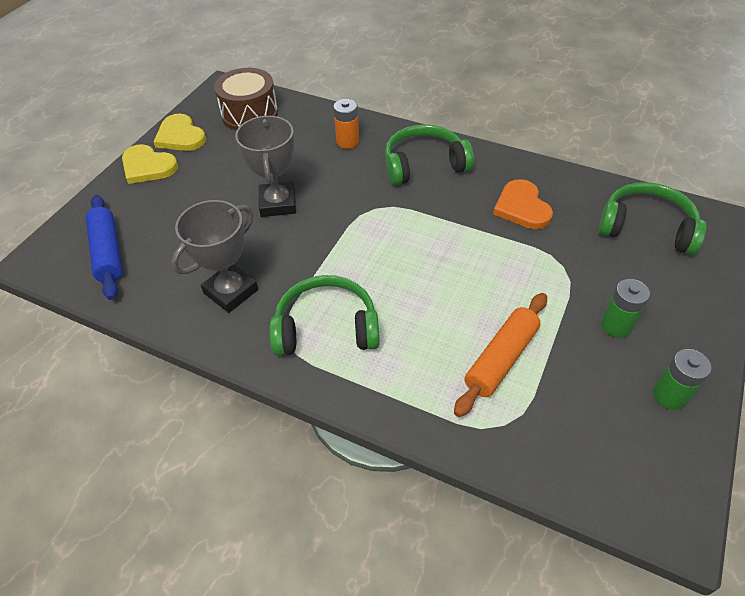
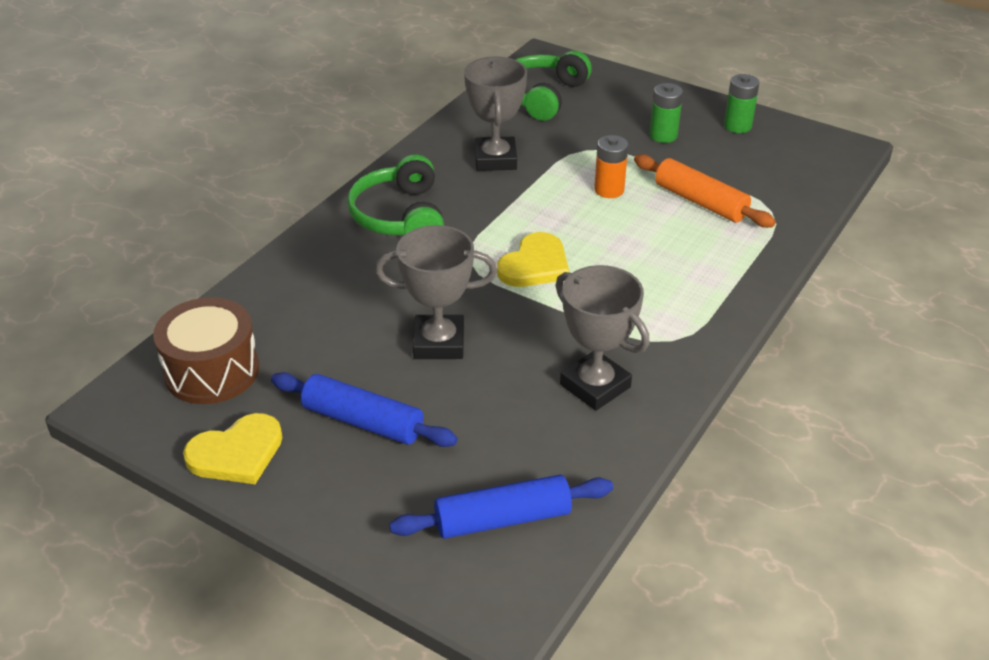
camera: 85 degrees left, 10 degrees down
yellow heart [122,144,178,184] -> yellow heart moved to [497,232,569,287]
green headphones [270,275,379,356] -> none
orange battery [333,99,359,149] -> orange battery moved to [594,135,628,198]
orange heart [493,179,553,229] -> grey trophy [464,56,527,171]
none -> blue rolling pin [271,372,458,447]

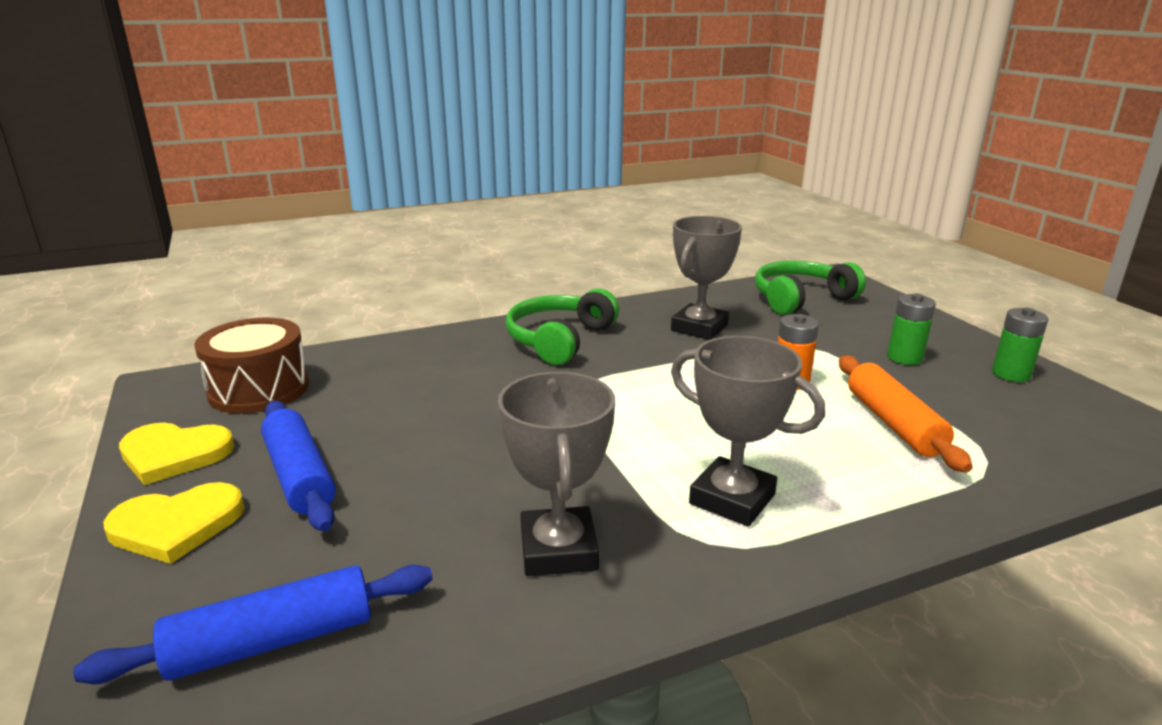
camera: 35 degrees right, 15 degrees down
grey trophy [375,225,497,359] -> grey trophy moved to [671,336,825,527]
blue rolling pin [389,475,613,539] -> blue rolling pin turned 45 degrees counterclockwise [73,565,433,684]
yellow heart [497,232,569,287] -> yellow heart moved to [103,482,245,564]

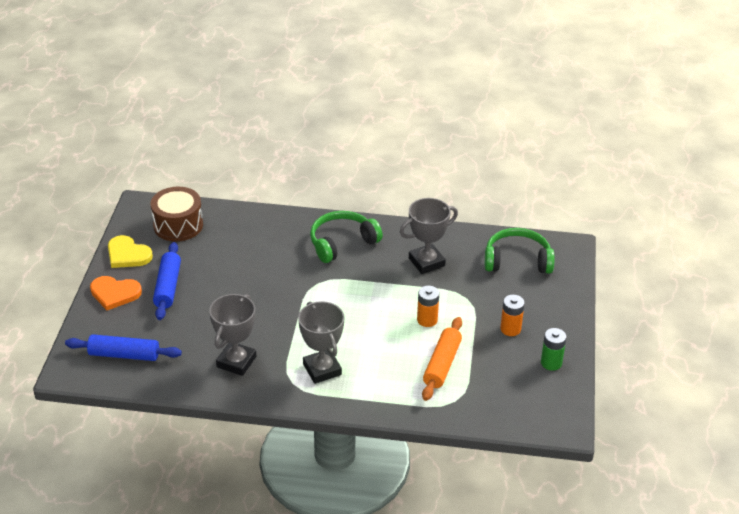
camera: 30 degrees right, 15 degrees up
yellow heart [103,482,245,564] -> orange heart [90,276,142,310]
green battery [887,293,936,365] -> orange battery [500,295,525,336]

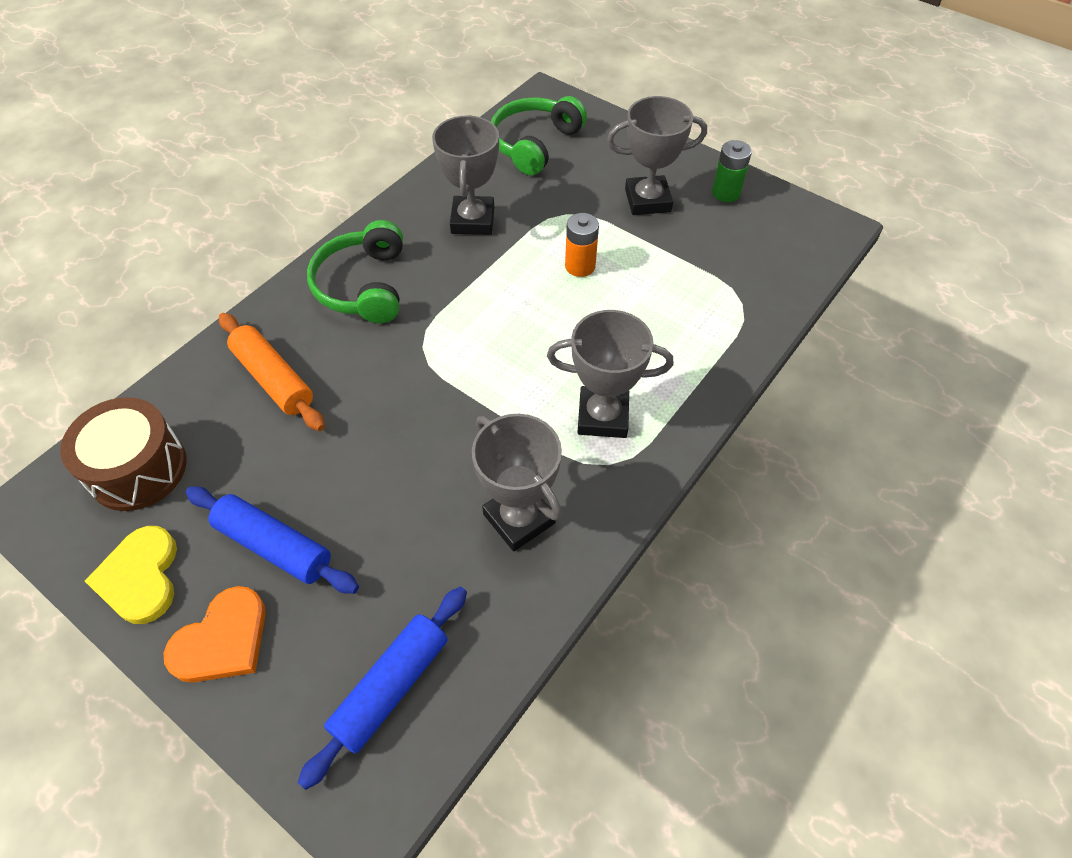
camera: 60 degrees left, 15 degrees up
yellow heart [108,235,153,268] -> yellow heart turned 105 degrees clockwise [85,526,177,624]
orange rolling pin [422,317,462,401] -> orange rolling pin moved to [219,313,325,431]
orange battery [500,295,525,336] -> grey trophy [607,96,707,215]

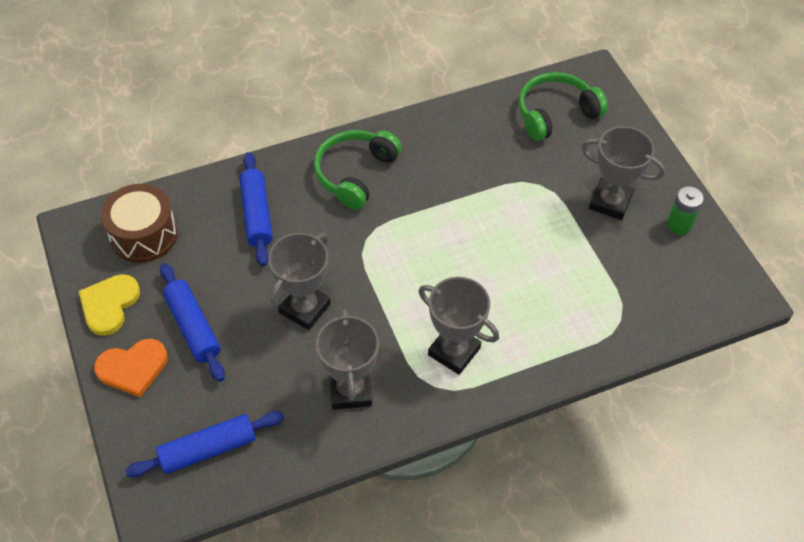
camera: 30 degrees right, 0 degrees up
orange rolling pin [219,313,325,431] -> blue rolling pin [239,152,273,266]
grey trophy [432,115,499,235] -> grey trophy moved to [268,233,331,330]
orange battery [565,213,599,277] -> none

